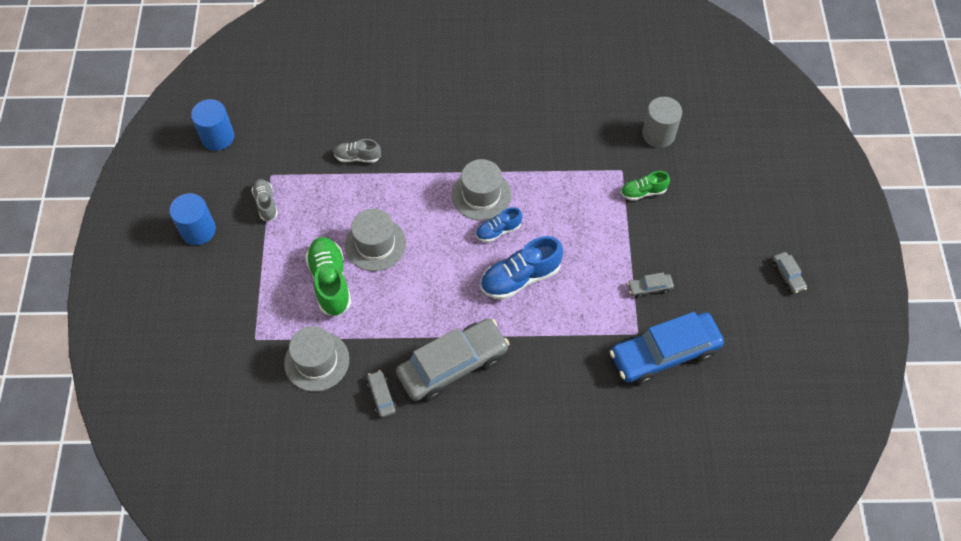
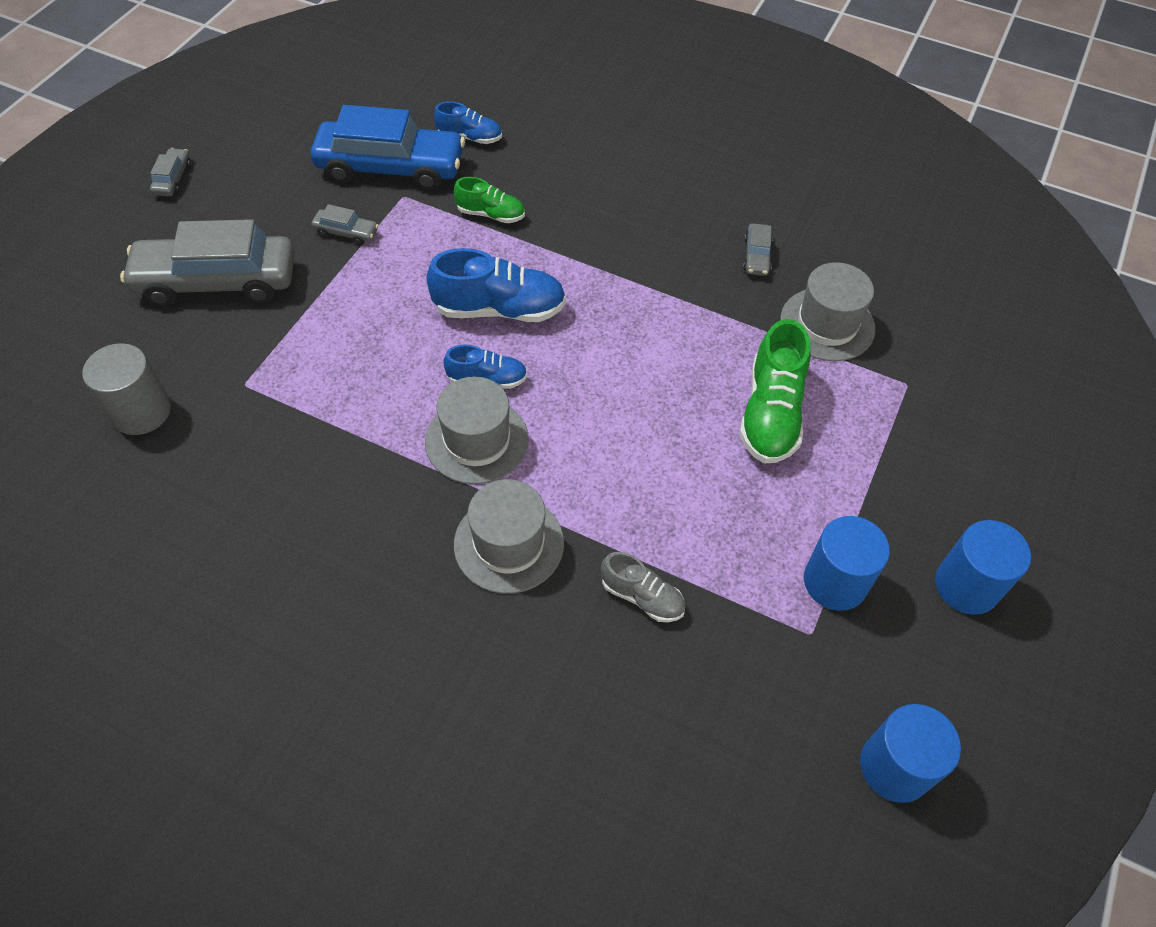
camera: 155 degrees left, 5 degrees down
grey shoe [251,179,278,221] -> blue cylinder [804,516,890,611]
grey hat [345,209,406,271] -> grey hat moved to [454,479,564,594]
grey car [396,319,510,401] -> grey car moved to [120,219,295,306]
green shoe [621,171,670,201] -> green shoe moved to [454,177,525,223]
none -> blue shoe [434,101,502,144]

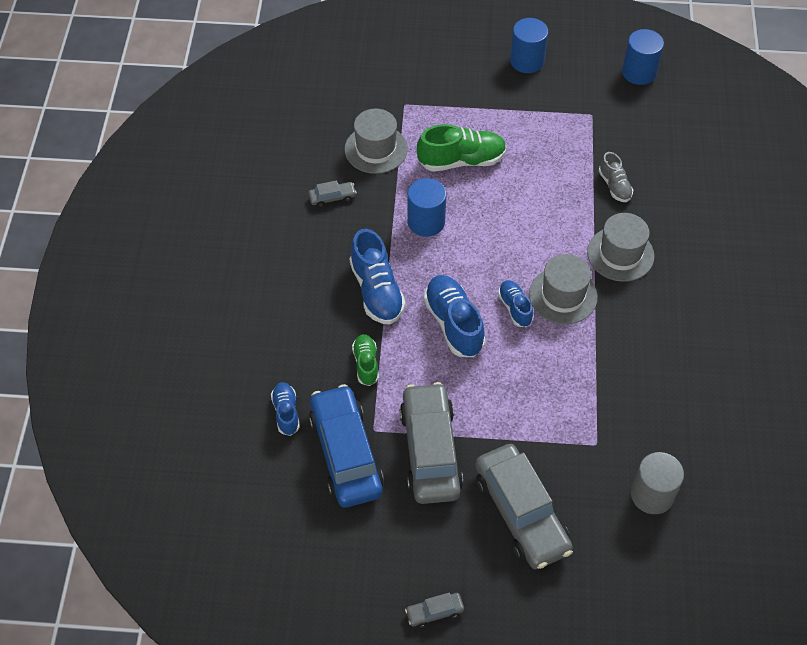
camera: 110 degrees left, 0 degrees up
grey car [311,204,378,245] -> grey car [400,382,463,504], size x2.38
grey shoe [601,552,685,622] -> grey shoe turned 150 degrees clockwise [599,152,633,202]
blue cylinder [804,516,890,611] -> blue cylinder moved to [407,178,446,237]
none -> blue shoe [350,229,406,324]

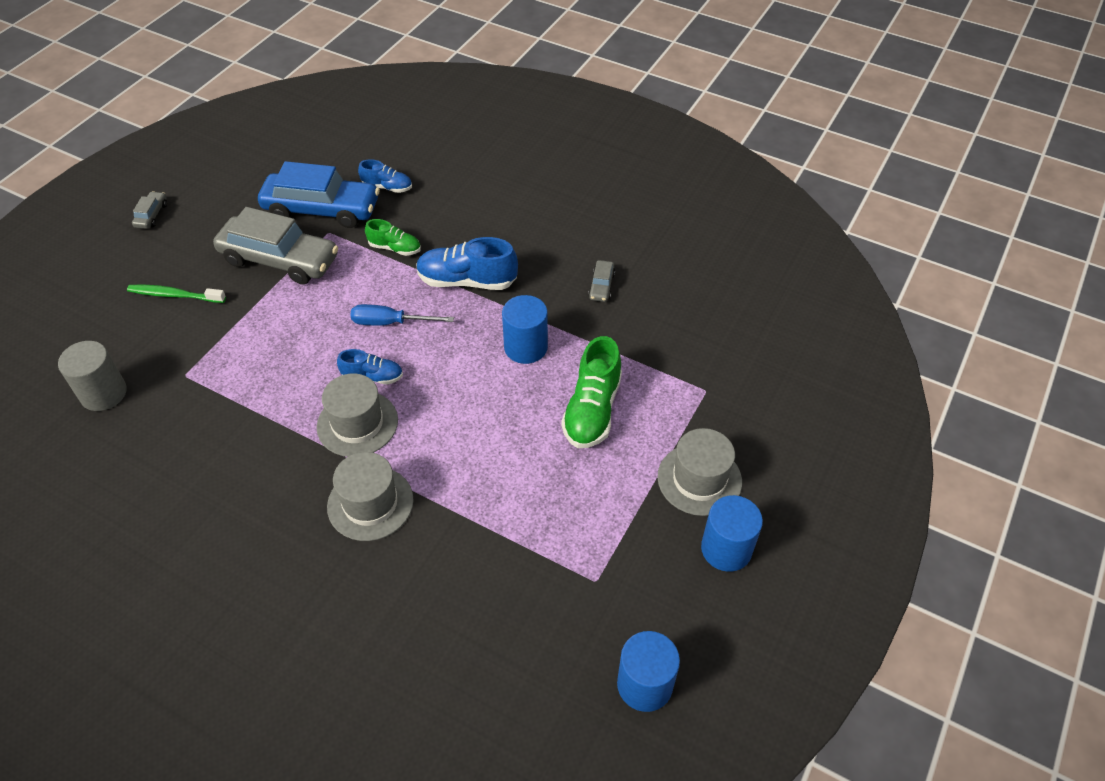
camera: 115 degrees right, 5 degrees down
grey hat [344,108,408,174] -> grey hat moved to [658,428,742,516]
blue shoe [424,275,485,357] -> blue screwdriver [350,304,454,326]
grey car [475,444,573,570] -> green toothbrush [127,285,226,303]
grey shoe [599,152,633,202] -> none

